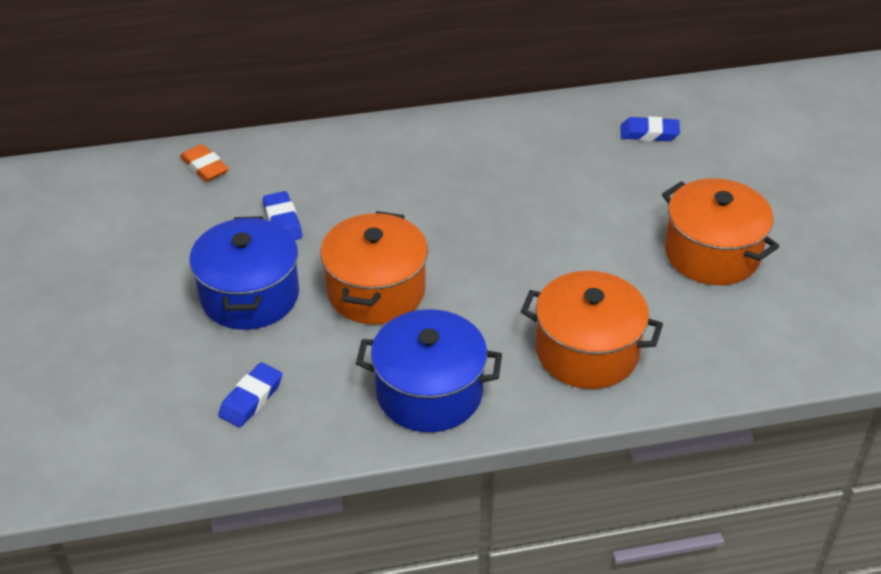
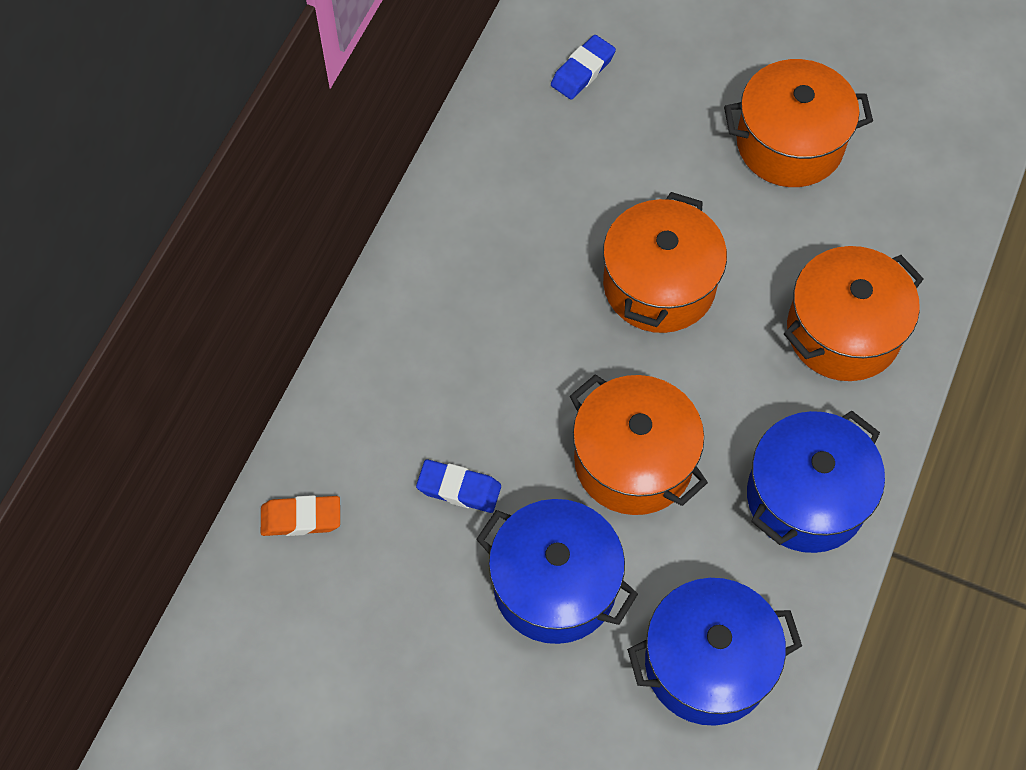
camera: 55 degrees left, 20 degrees up
blue eraser [218,363,282,428] -> blue pot [627,578,802,726]
none -> orange pot [603,192,727,333]

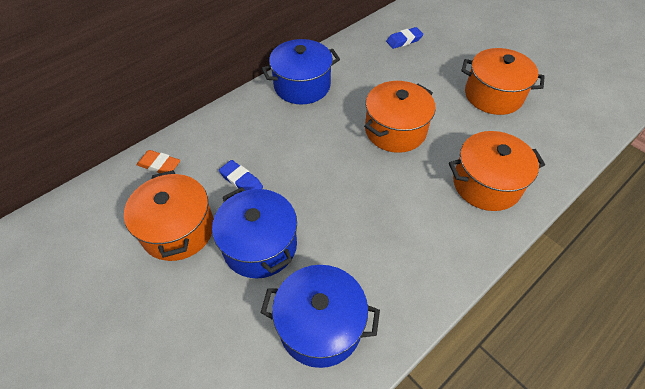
camera: 25 degrees right, 10 degrees down
orange pot [570,374,708,515] -> orange pot moved to [124,170,214,261]
blue pot [747,410,885,553] -> blue pot moved to [261,39,340,105]

